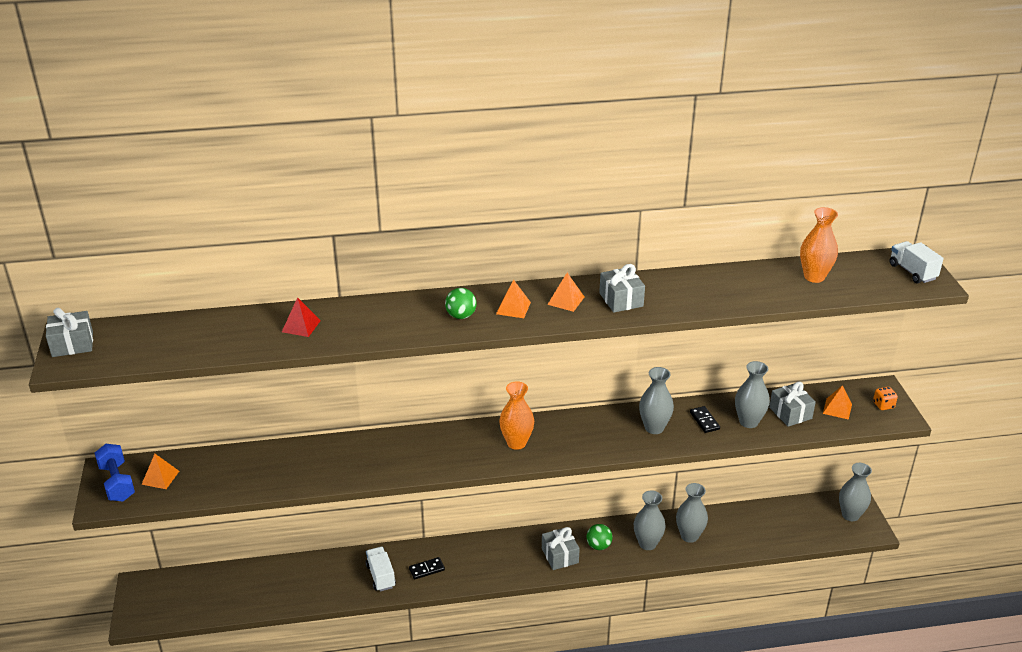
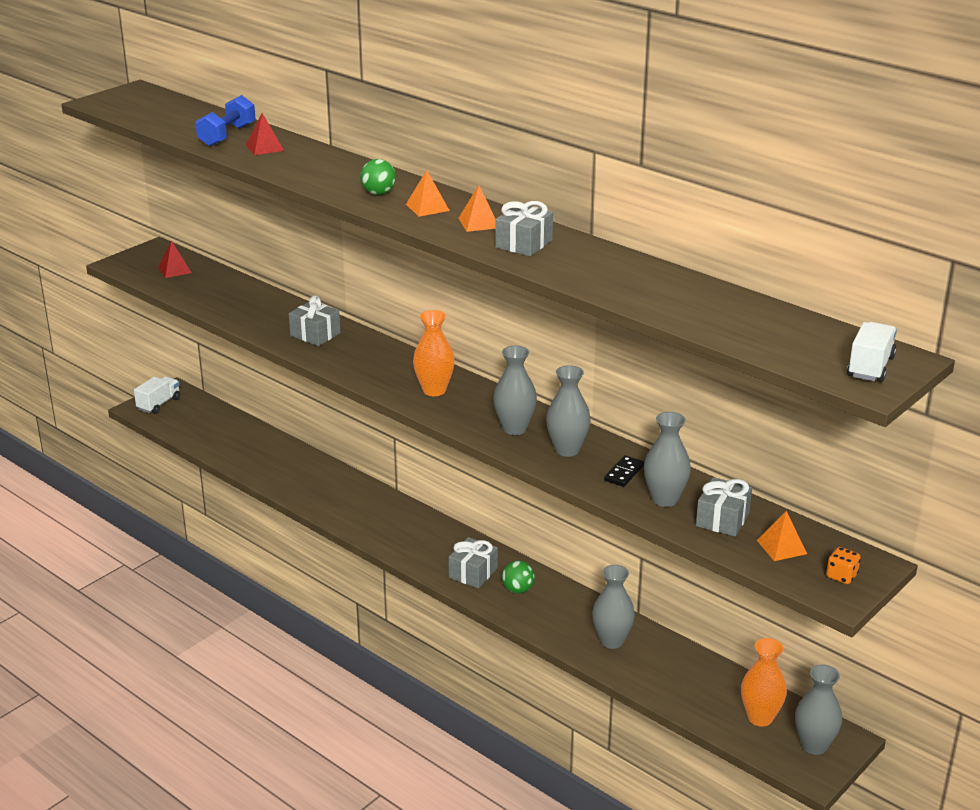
camera: 50 degrees right, 5 degrees down
grey gift [46,308,93,357] -> grey gift moved to [289,295,341,346]
blue dumbbell [95,444,135,501] -> blue dumbbell moved to [195,95,256,146]
orange pyramid [141,454,179,489] -> red pyramid [158,240,192,278]
white truck [366,547,396,592] -> white truck moved to [134,376,180,414]
black domino [409,557,445,580] -> none
grey vase [634,490,666,550] -> grey vase moved to [493,346,537,435]
orange vase [800,207,838,283] -> orange vase moved to [741,638,787,727]

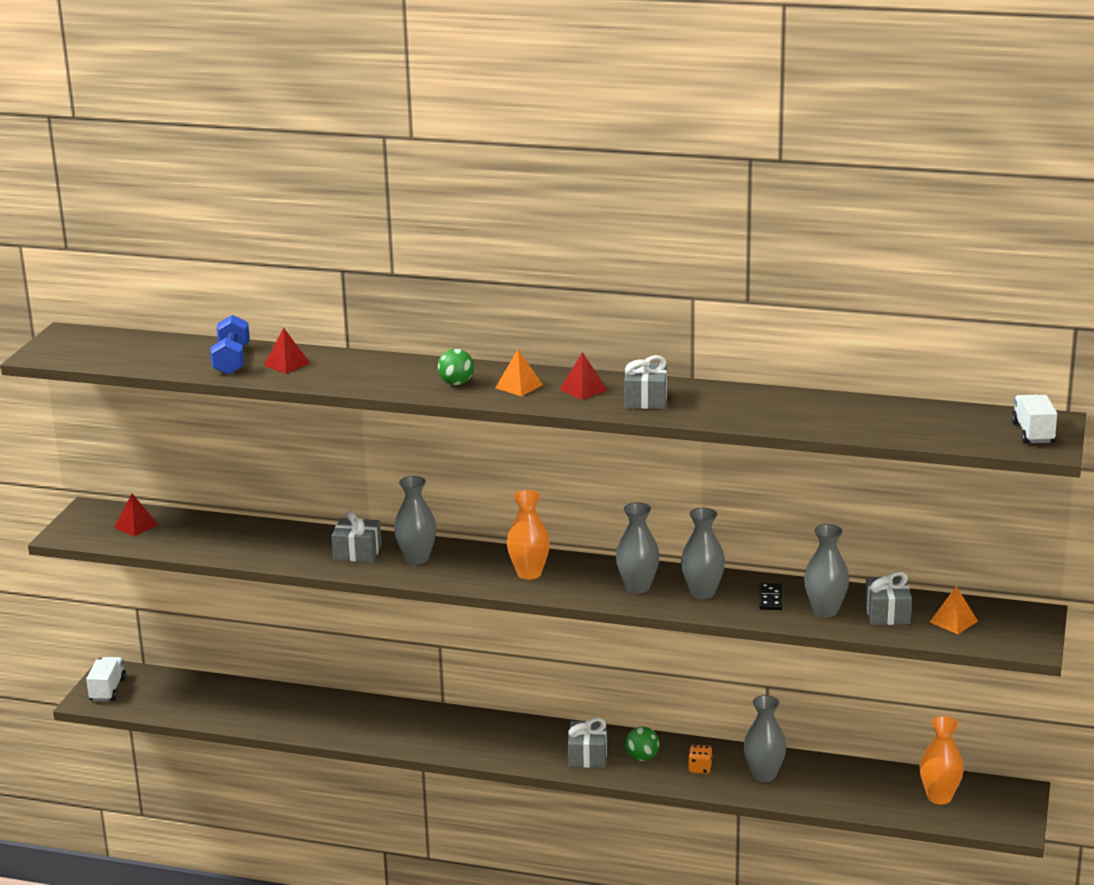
camera: 25 degrees left, 5 degrees down
orange pyramid [459,185,496,232] -> red pyramid [559,352,607,400]
grey vase [795,665,842,755] -> grey vase moved to [394,476,437,564]
orange dice [826,547,861,584] -> orange dice moved to [688,745,713,774]

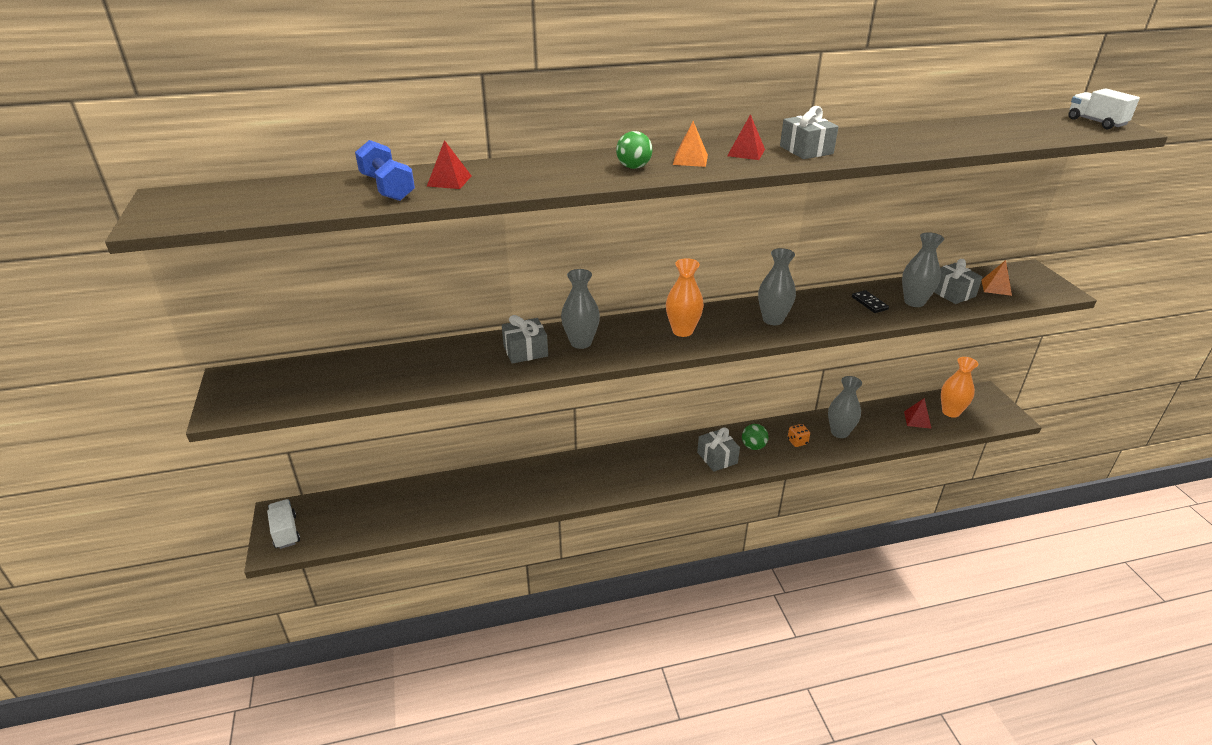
camera: 30 degrees left, 10 degrees up
red pyramid [114,494,158,537] -> red pyramid moved to [904,398,932,429]
grey vase [681,508,725,599] -> none

